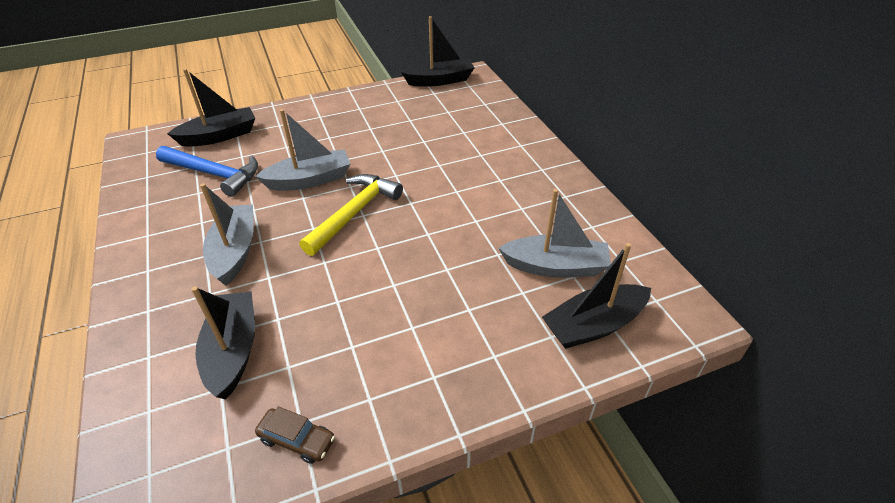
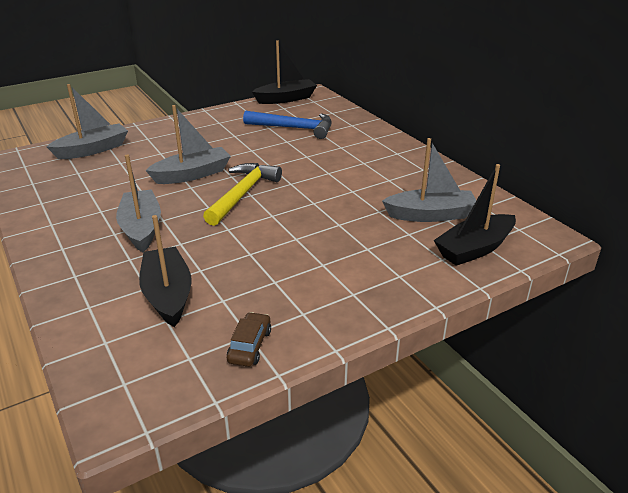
camera: 10 degrees left, 10 degrees down
blue hammer [156,146,258,197] -> blue hammer moved to [243,111,332,139]
black boat [167,69,255,147] -> grey boat [46,84,128,159]
brown car [255,406,335,464] -> brown car turned 90 degrees counterclockwise [227,312,271,367]

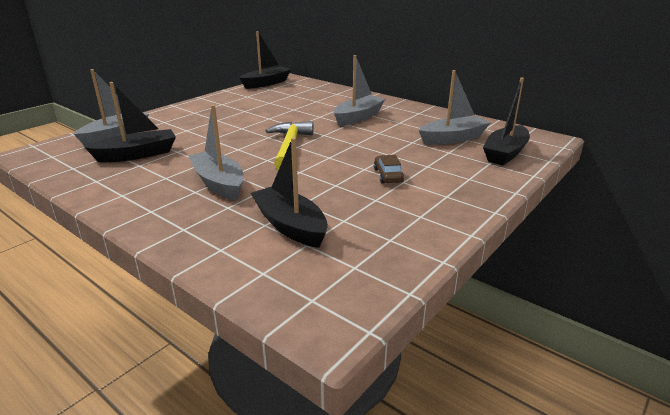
camera: 20 degrees left, 5 degrees down
grey boat [145,105,231,184] -> grey boat moved to [334,55,385,126]
brown car [227,312,271,367] -> brown car moved to [374,155,404,184]
blue hammer [243,111,332,139] -> none
none -> black boat [85,82,176,162]

